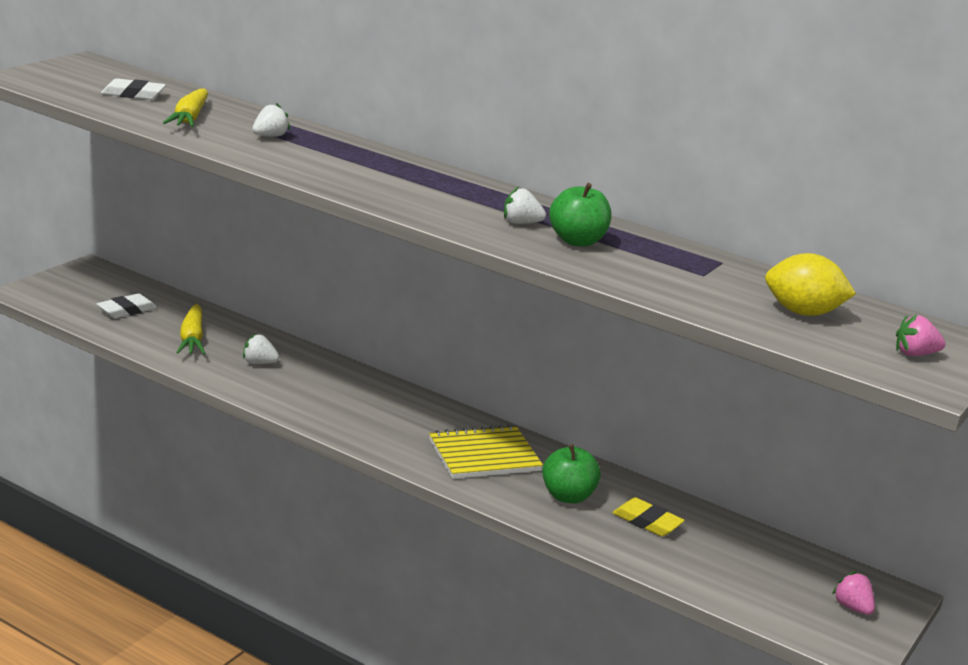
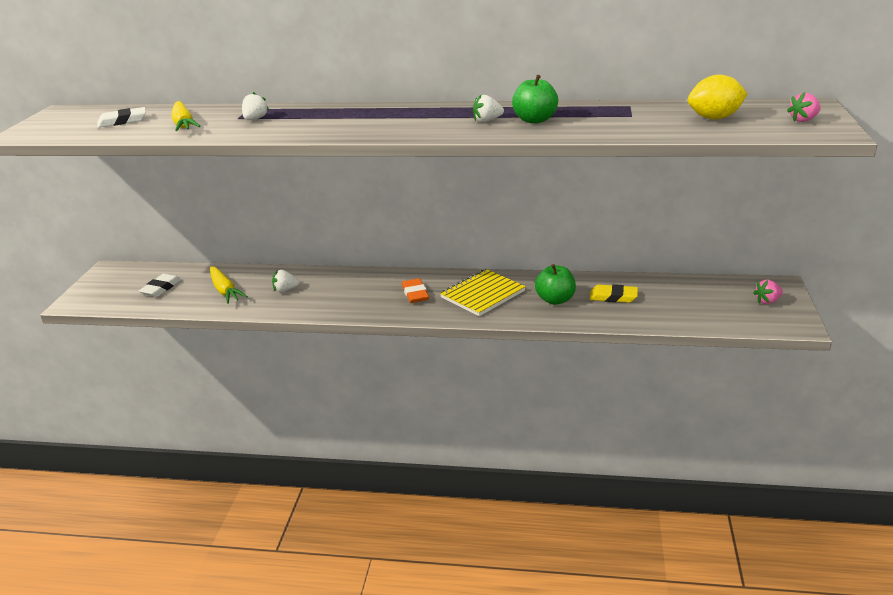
camera: 20 degrees left, 5 degrees up
pink strawberry [832,571,875,615] -> pink strawberry turned 60 degrees counterclockwise [753,280,783,304]
none -> orange eraser [402,278,429,303]

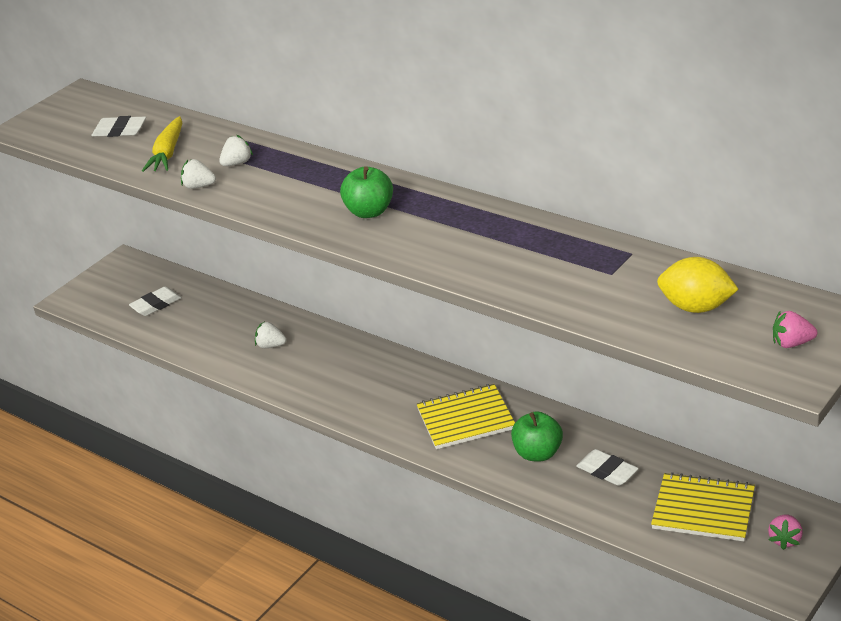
camera: 30 degrees right, 5 degrees up
yellow carrot [210,266,248,304] -> none
orange eraser [402,278,429,303] -> none
white strawberry [473,94,504,122] -> white strawberry moved to [181,159,216,189]
green apple [512,75,558,124] -> green apple moved to [340,167,393,218]
yellow eraser [590,284,638,303] -> white eraser [576,449,639,486]
pink strawberry [753,280,783,304] -> pink strawberry turned 75 degrees counterclockwise [768,514,803,550]
none -> yellow notebook [651,472,755,541]

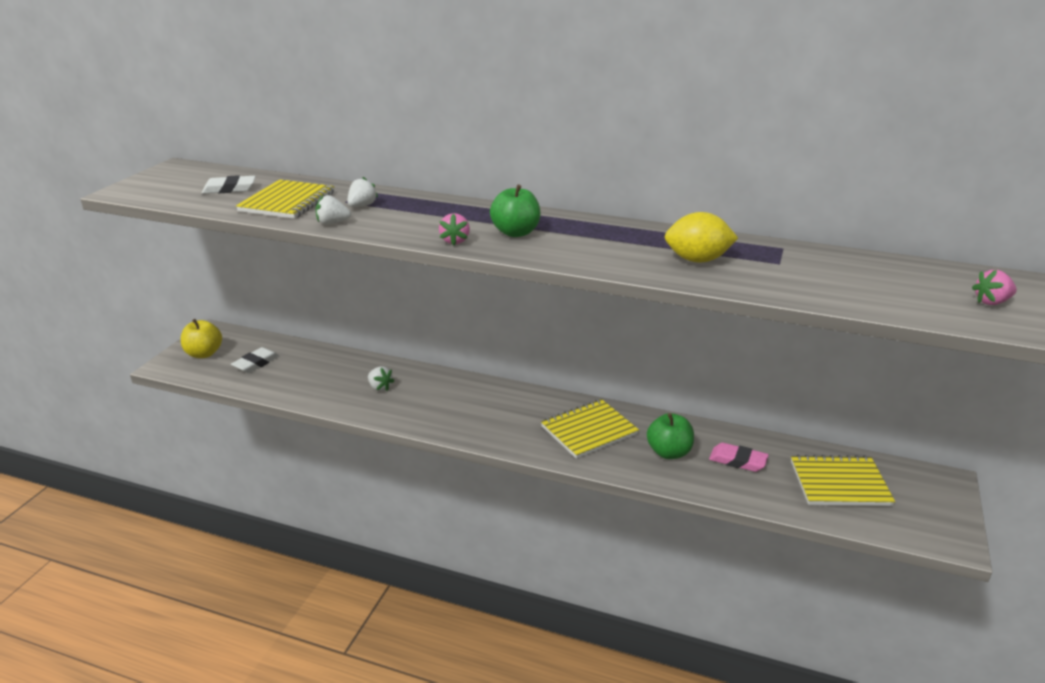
camera: 20 degrees left, 5 degrees down
yellow carrot [142,116,182,172] -> yellow notebook [236,180,335,219]
white strawberry [255,322,286,348] -> white strawberry turned 135 degrees counterclockwise [368,366,394,391]
white eraser [576,449,639,486] -> pink eraser [709,443,769,472]
yellow lemon [657,257,739,313] -> yellow lemon moved to [665,212,738,263]
pink strawberry [768,514,803,550] -> pink strawberry moved to [439,213,470,246]
none -> yellow apple [181,319,222,358]

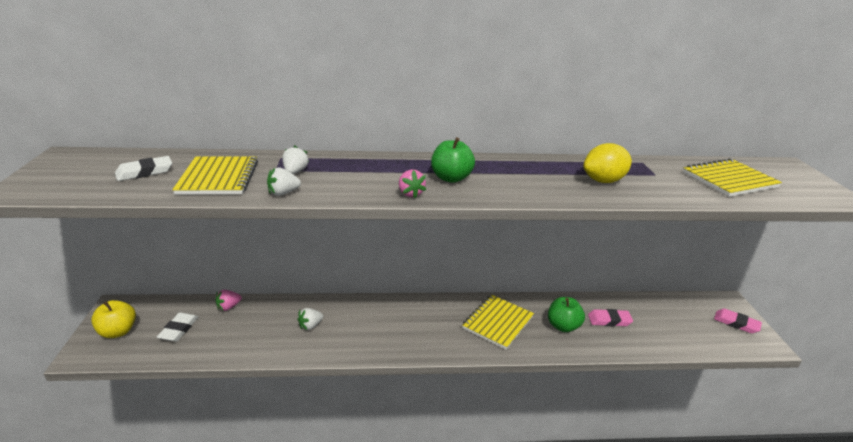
camera: 25 degrees left, 0 degrees up
white strawberry [368,366,394,391] -> white strawberry turned 120 degrees clockwise [297,308,323,330]
yellow notebook [791,455,895,506] -> yellow notebook moved to [683,158,782,197]
pink strawberry [972,270,1017,305] -> pink strawberry moved to [216,290,242,311]
none -> pink eraser [714,309,762,333]

